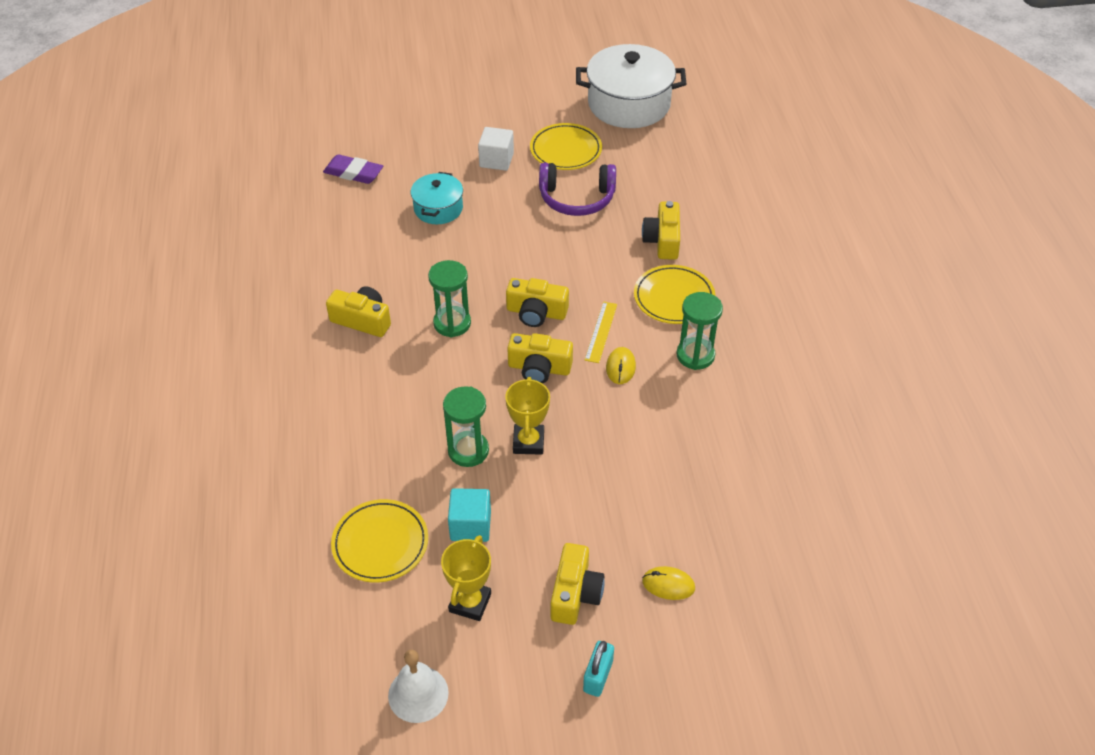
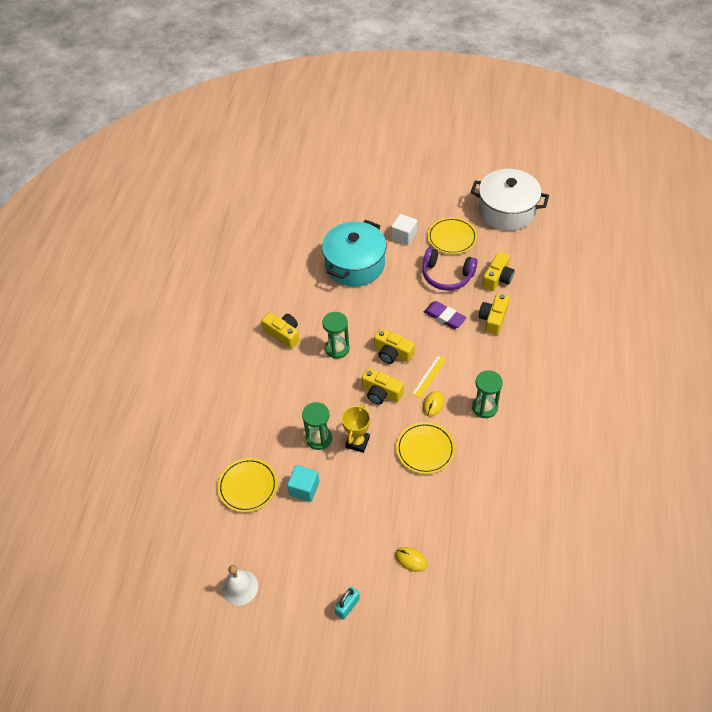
camera: 20 degrees right, 5 degrees up
purple eraser [323,154,383,184] -> purple eraser moved to [424,301,467,329]
turquoise pot [411,172,463,224] -> turquoise pot [322,220,386,286], size x1.84
yellow trophy [441,535,491,621] -> none
yellow camera [551,543,605,625] -> yellow camera moved to [482,252,515,291]
yellow plate [634,265,716,324] -> yellow plate moved to [396,422,455,474]

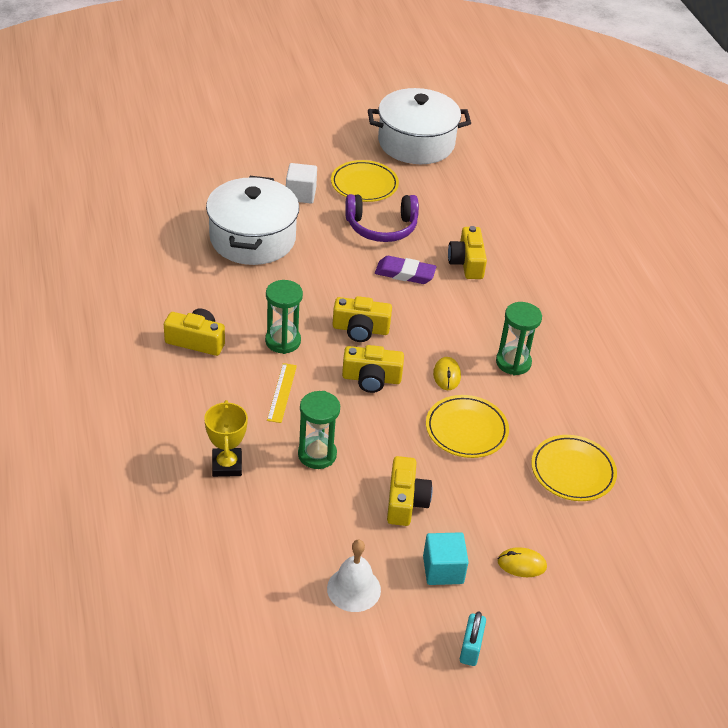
camera: 30 degrees left, 10 degrees down
yellow plate [218,458,277,512] -> yellow plate moved to [531,435,617,501]
white bell [222,565,258,606] -> white bell moved to [327,540,381,612]
turquoise cube [287,465,319,502] -> turquoise cube moved to [423,532,469,585]
turquoise pot [322,220,386,286] -> white pot [206,176,299,265]
yellow trophy [342,404,370,453] -> yellow trophy moved to [204,400,248,477]
yellow ruler [412,355,447,398] -> yellow ruler moved to [267,363,297,423]
yellow camera [482,252,515,291] -> yellow camera moved to [387,456,432,526]

